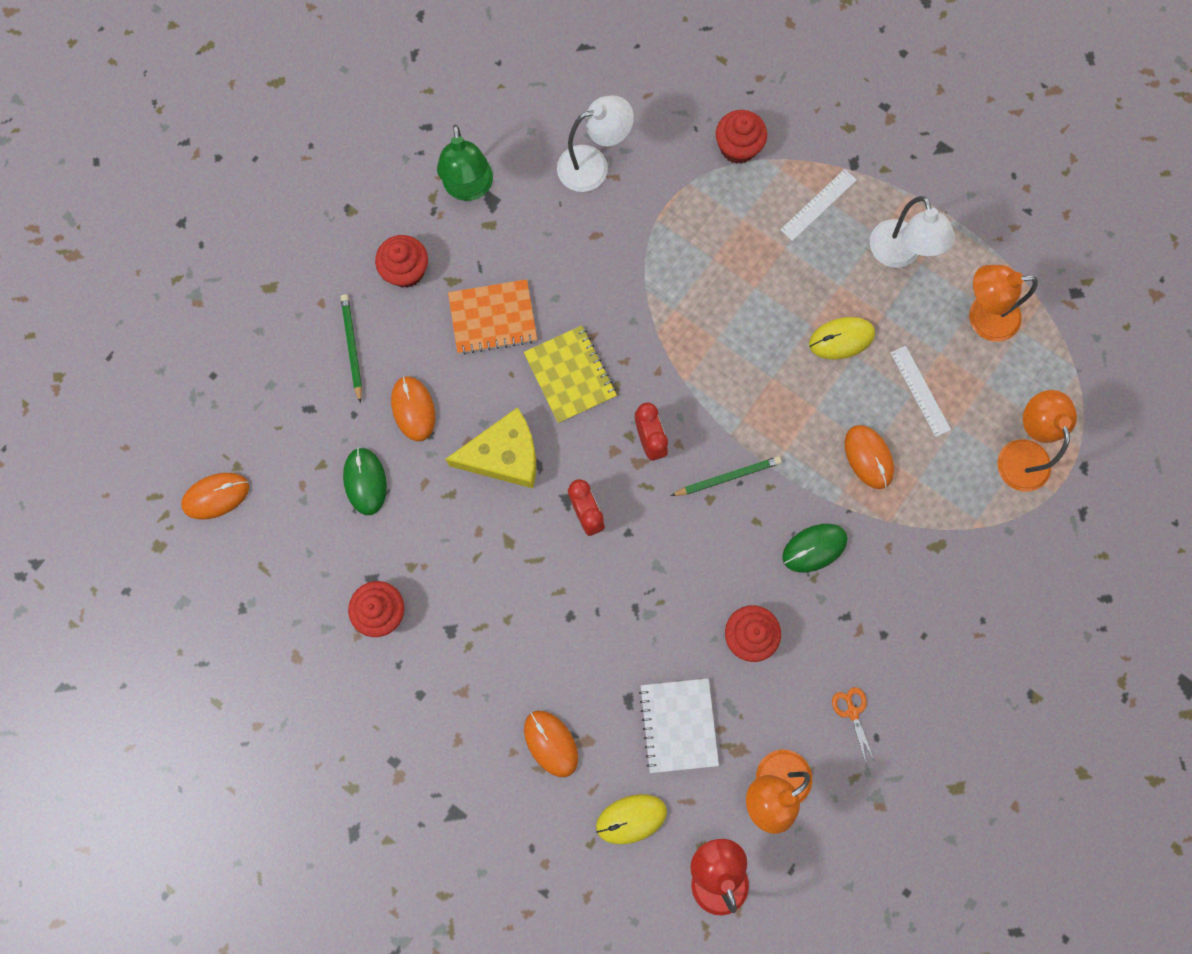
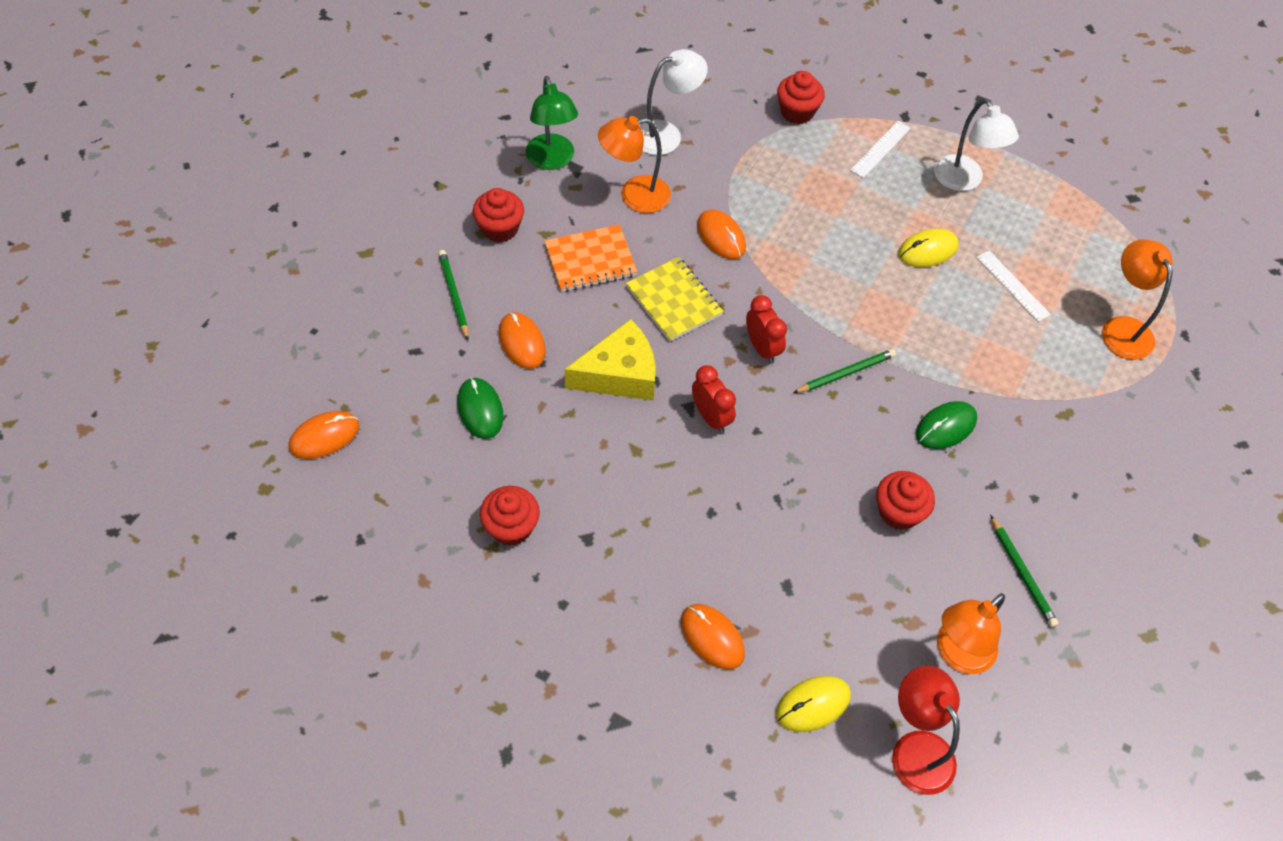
camera: 10 degrees left, 20 degrees down
white notebook [639,678,719,773] -> none
orange scissors [832,687,874,762] -> green pencil [990,515,1059,627]
orange mouse [845,425,894,489] -> orange mouse moved to [697,209,746,259]
orange lamp [969,265,1038,342] -> orange lamp moved to [598,116,671,213]

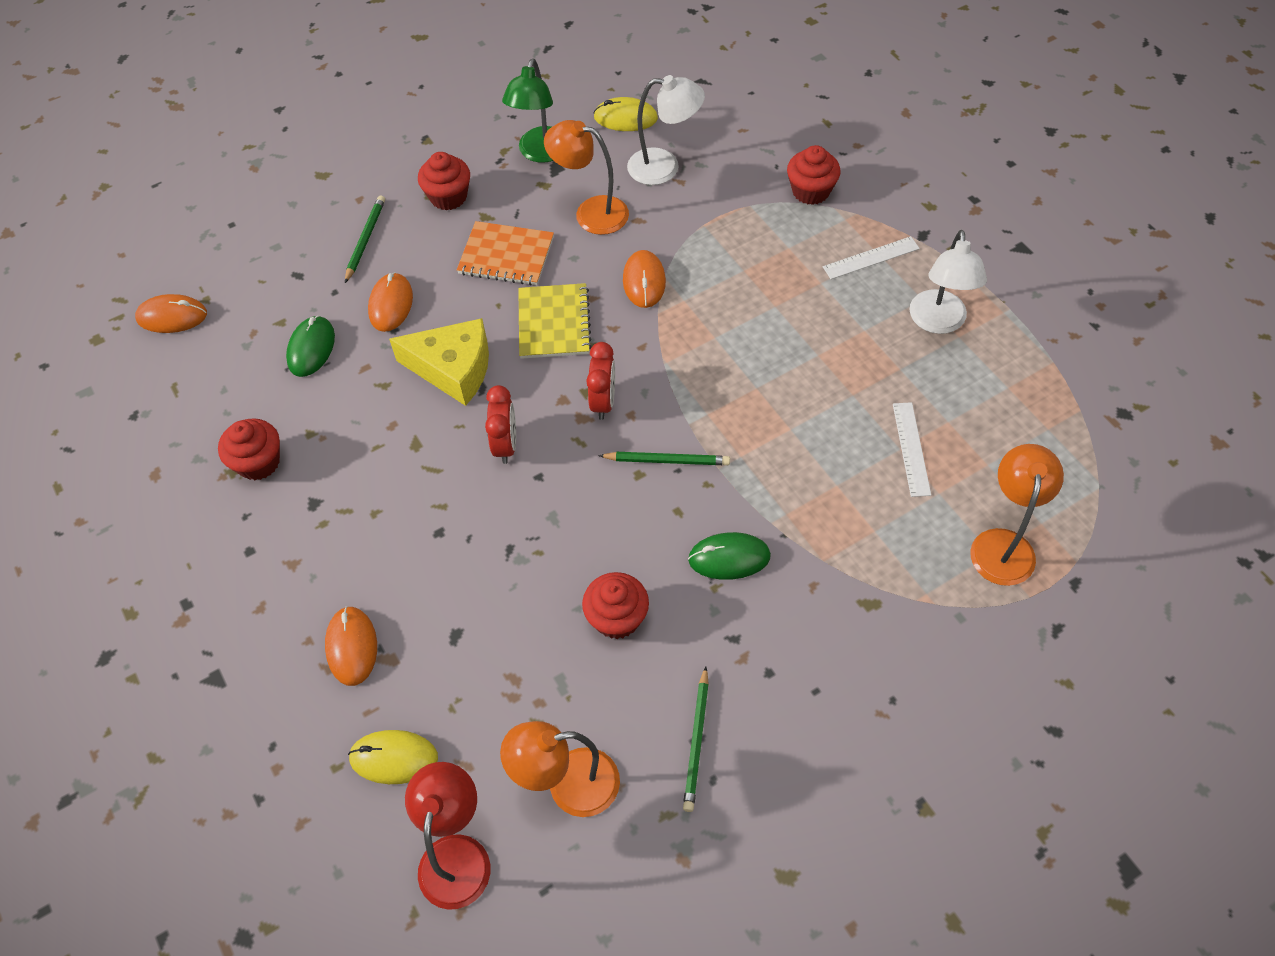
camera: 35 degrees right, 0 degrees up
yellow mouse [898,229,959,267] -> yellow mouse moved to [594,97,658,131]

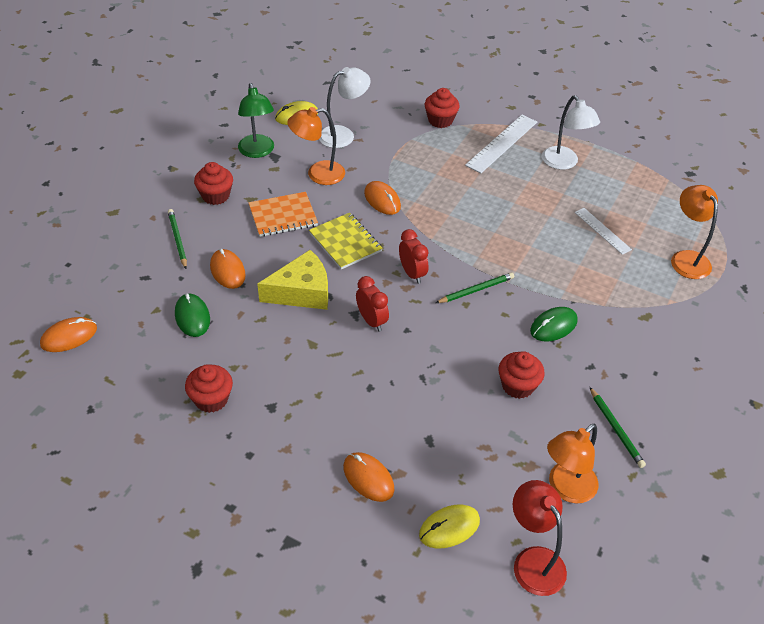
camera: 35 degrees left, 10 degrees down
white ruler [823,236,920,279] -> white ruler [465,115,537,173], size x1.61

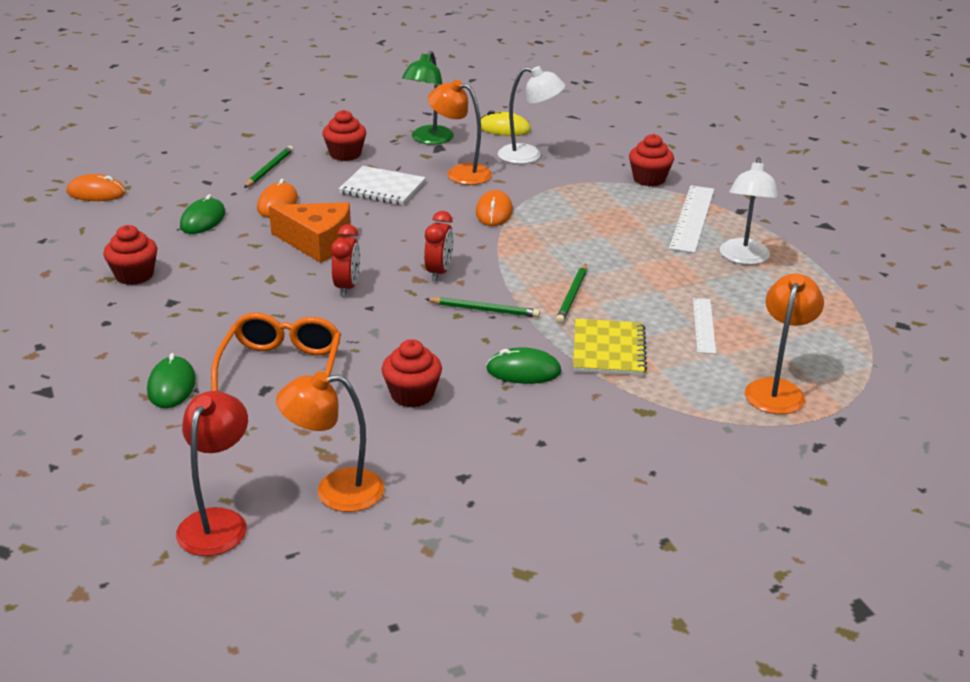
camera: 40 degrees right, 15 degrees down
orange notebook [248,192,318,237] -> white notebook [339,166,426,205]
yellow cheese [257,250,328,310] -> orange cheese [269,202,351,263]
yellow notebook [309,213,383,269] -> yellow notebook moved to [573,319,647,376]
orange mouse [343,452,395,502] -> green mouse [147,353,196,408]
yellow mouse [419,505,480,548] -> none
white ruler [465,115,537,173] -> white ruler turned 60 degrees counterclockwise [669,185,714,253]
green pencil [590,387,646,468] -> green pencil moved to [556,264,587,324]
none -> orange glasses [211,312,341,391]

